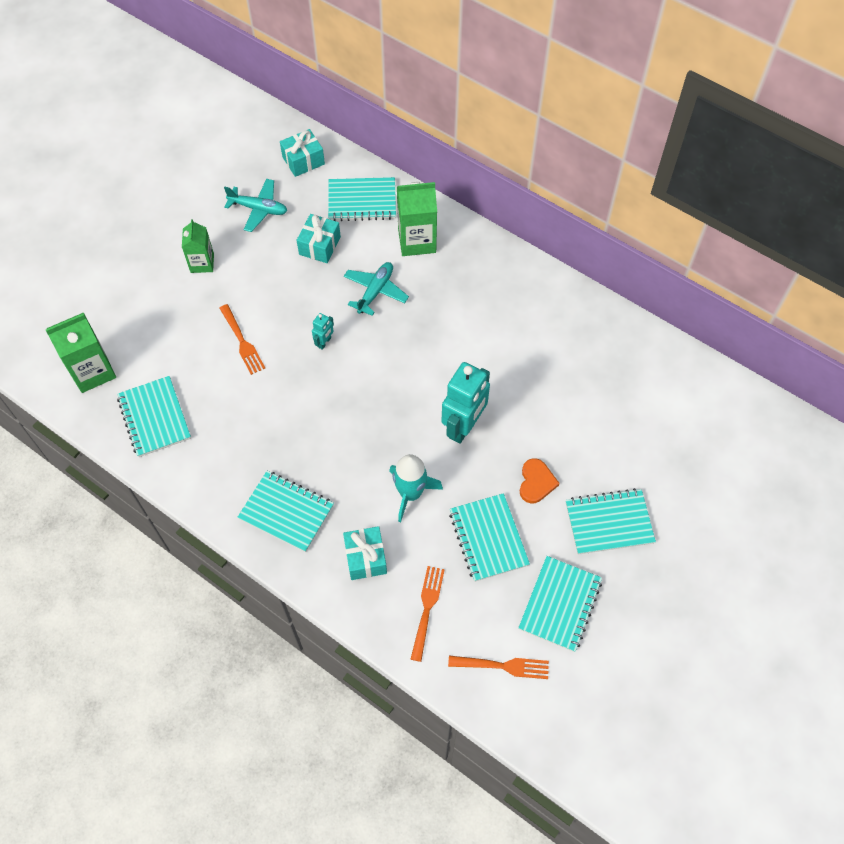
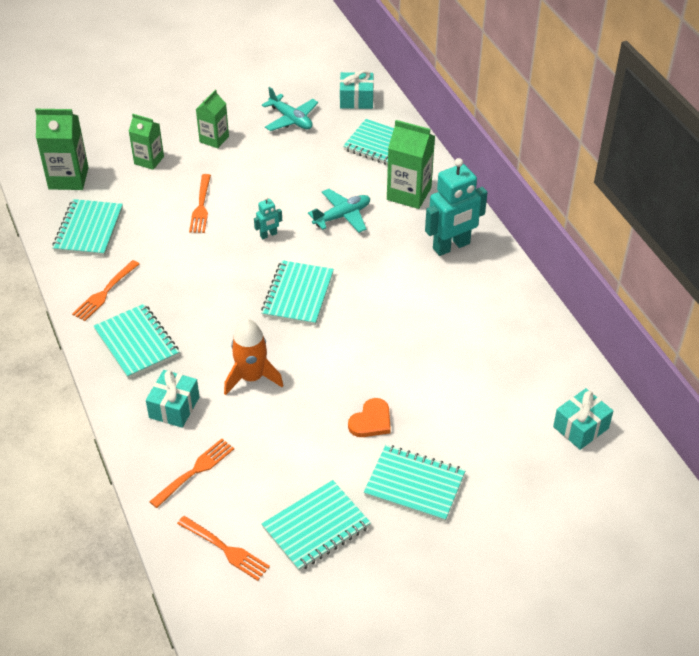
camera: 30 degrees right, 15 degrees down
turquoise gift [297,214,341,263] -> turquoise gift moved to [553,388,613,450]
turquoise rocket [389,454,443,522] -> orange rocket [224,319,284,395]
turquoise robot [441,362,490,444] -> turquoise robot moved to [425,158,488,256]
turquoise notebook [449,493,530,582] -> turquoise notebook moved to [261,260,334,325]
none -> orange fork [72,260,139,321]
none -> green carton [129,114,164,170]

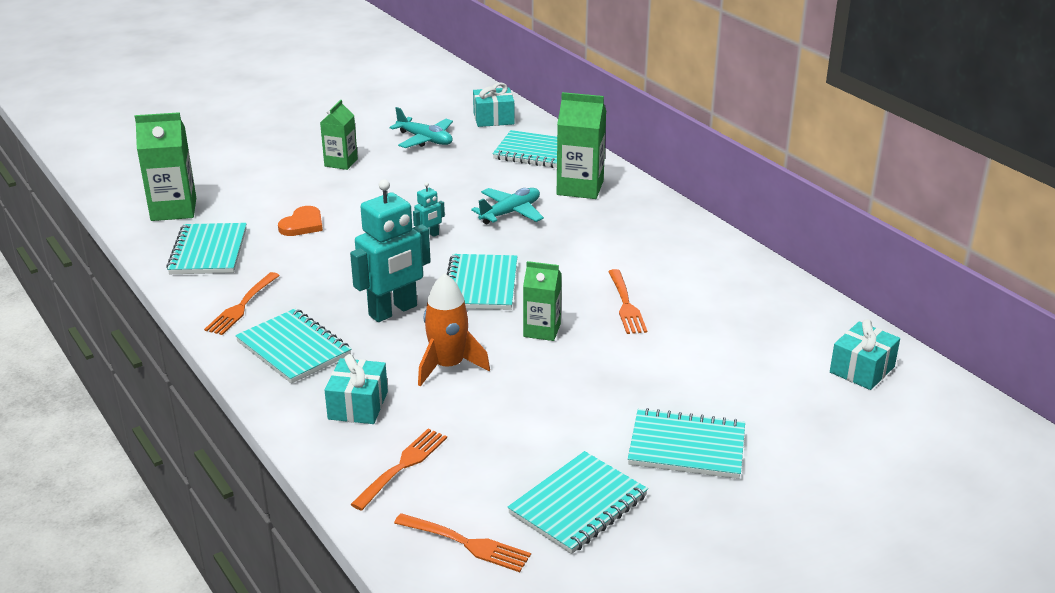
camera: 10 degrees left, 15 degrees down
green carton [129,114,164,170] -> green carton moved to [523,261,562,341]
orange fork [189,174,211,233] -> orange fork moved to [608,269,647,334]
orange heart [348,398,391,437] -> orange heart moved to [278,206,323,236]
turquoise robot [425,158,488,256] -> turquoise robot moved to [350,179,431,322]

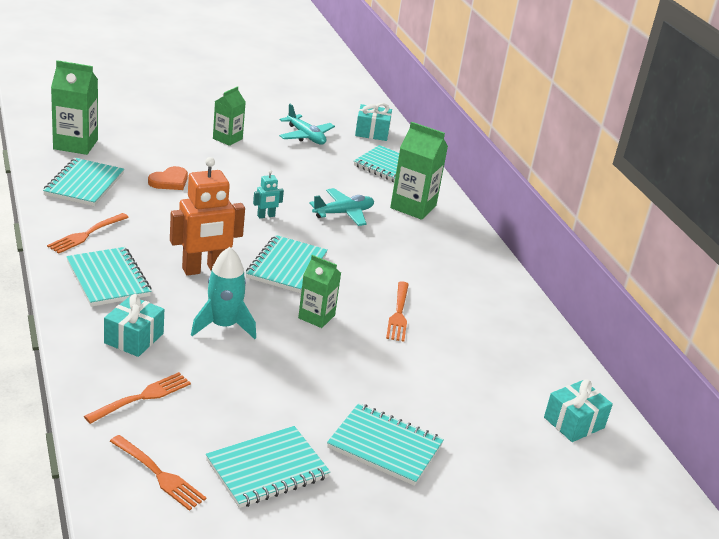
camera: 10 degrees right, 0 degrees up
turquoise robot [350,179,431,322] -> orange robot [170,157,245,276]
orange rocket [418,273,490,387] -> turquoise rocket [191,247,256,339]

